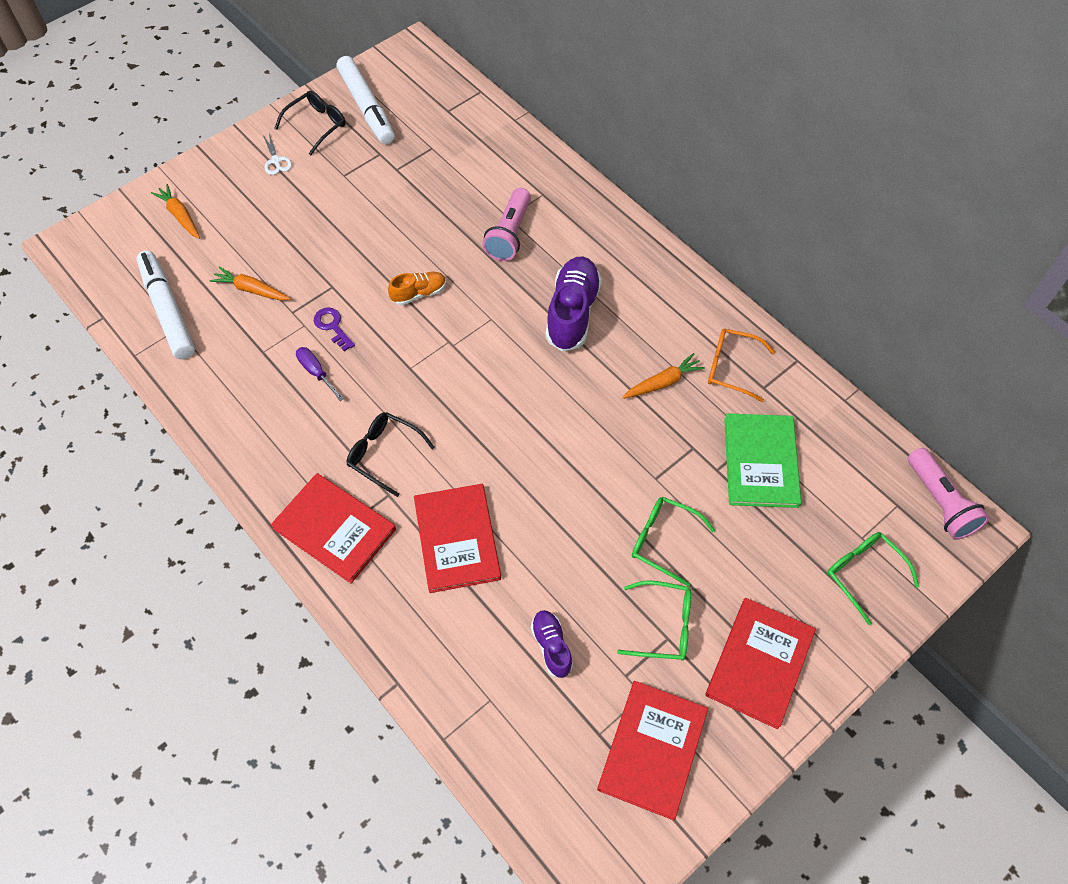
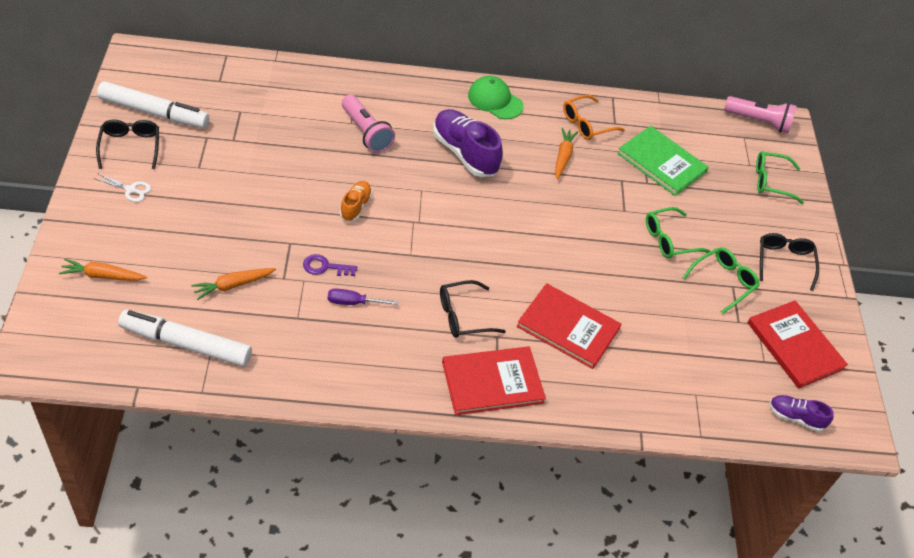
camera: 55 degrees left, 10 degrees down
purple shoe [531,610,573,678] -> purple shoe moved to [770,395,834,432]
red book [705,598,816,729] -> black glasses [760,233,819,291]
none -> green cap [468,76,524,119]

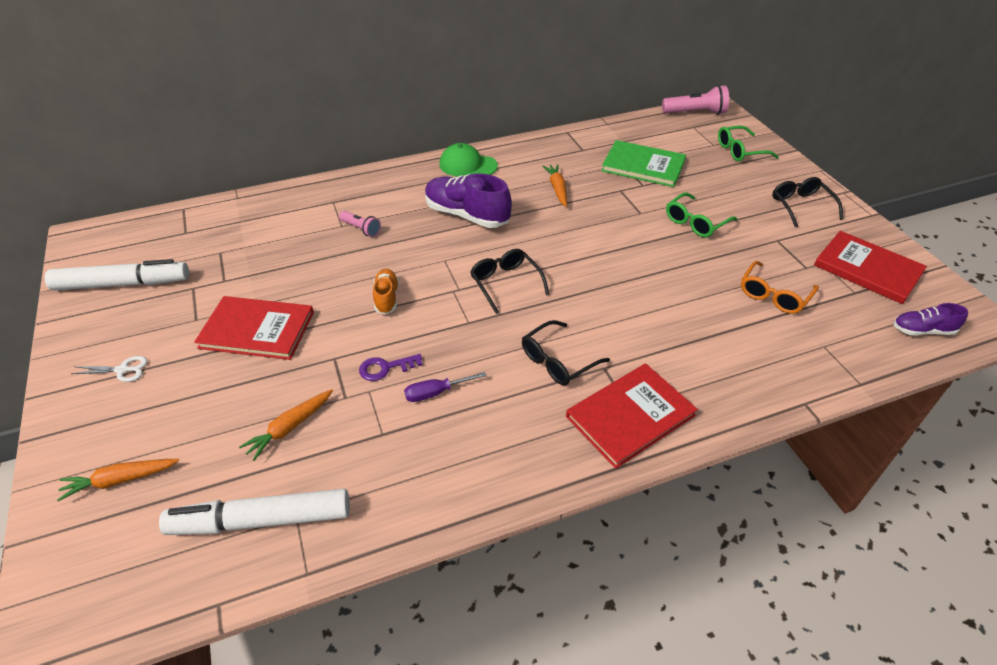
camera: 15 degrees left, 5 degrees down
black glasses [96,119,159,169] -> black glasses moved to [470,249,549,314]
pink flashlight [342,95,395,153] -> pink flashlight [339,211,381,237], size x0.59
red book [517,283,621,369] -> red book moved to [194,296,314,360]
orange glasses [563,94,625,140] -> orange glasses moved to [741,261,819,314]
green glasses [683,247,760,314] -> none

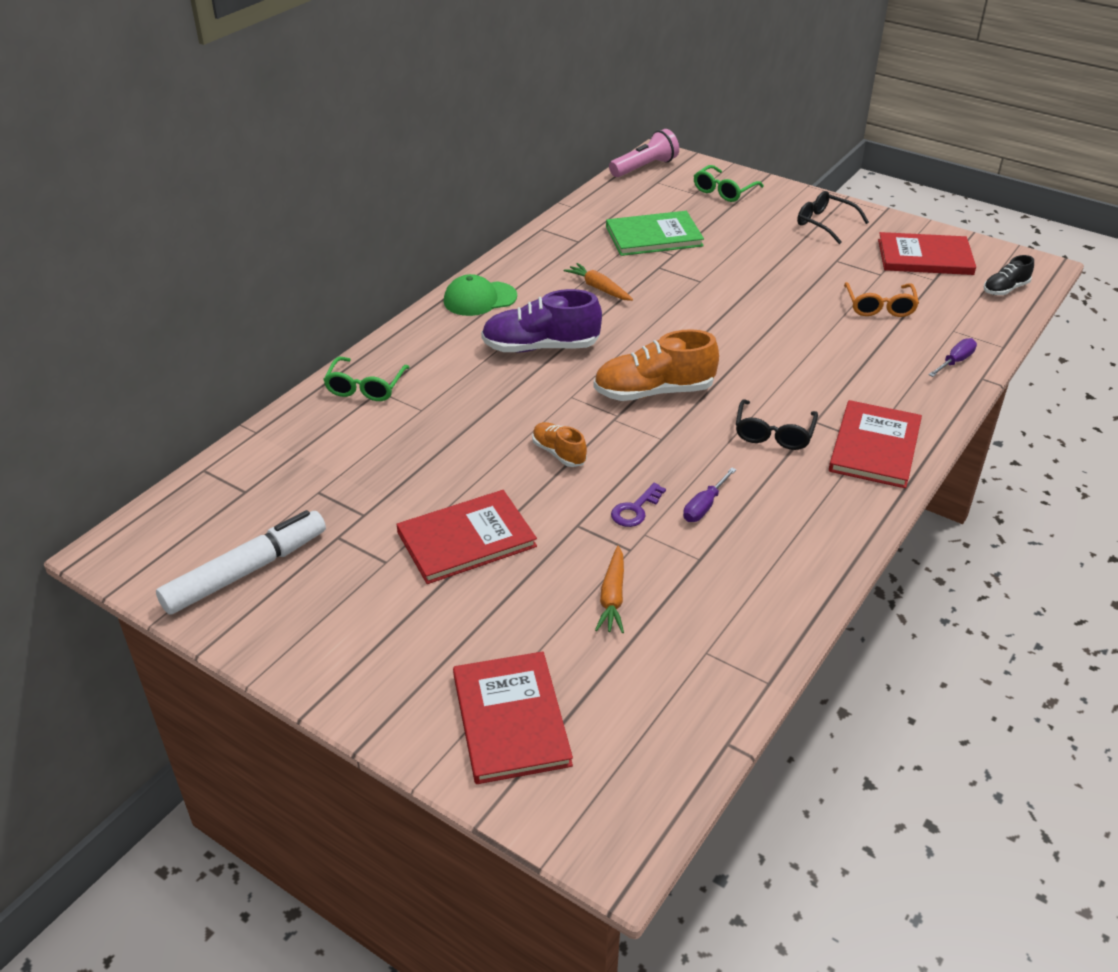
camera: 35 degrees left, 5 degrees down
orange carrot [57,459,179,501] -> red book [453,651,573,784]
white scissors [71,356,148,382] -> none
white marker [159,489,350,535] -> none
pink flashlight [339,211,381,237] -> none
black glasses [470,249,549,314] -> orange shoe [593,329,719,401]
green glasses [666,193,737,237] -> green glasses moved to [323,357,410,401]
purple shoe [893,303,968,336] -> black shoe [984,255,1034,295]
none -> purple screwdriver [929,338,977,377]

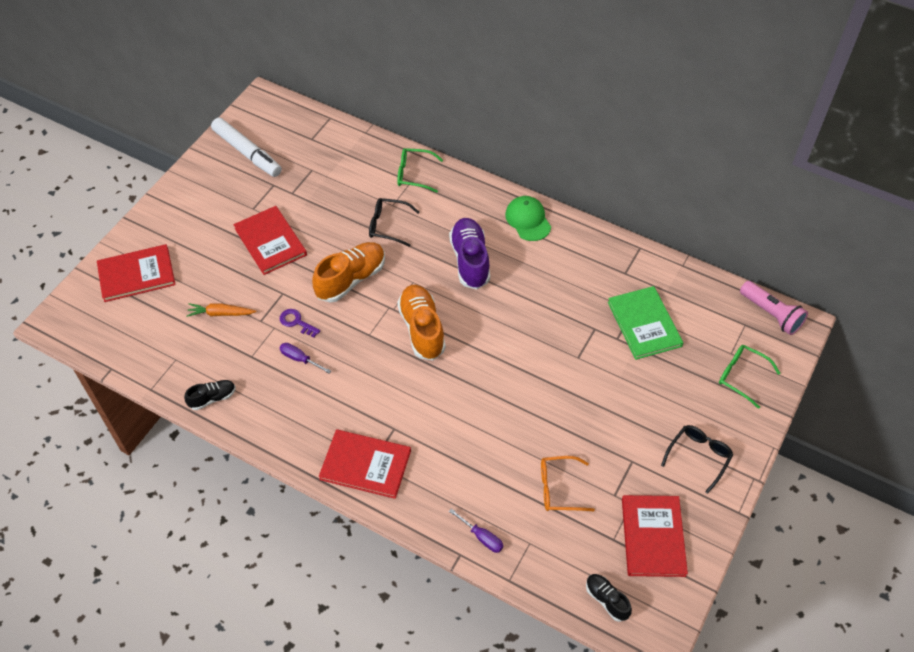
camera: 85 degrees right, 15 degrees up
orange shoe [532,422,587,467] -> orange shoe [312,242,385,302], size x1.84
orange carrot [564,263,633,301] -> none
black glasses [736,399,818,450] -> black glasses moved to [369,198,420,247]
none -> black shoe [184,380,236,410]

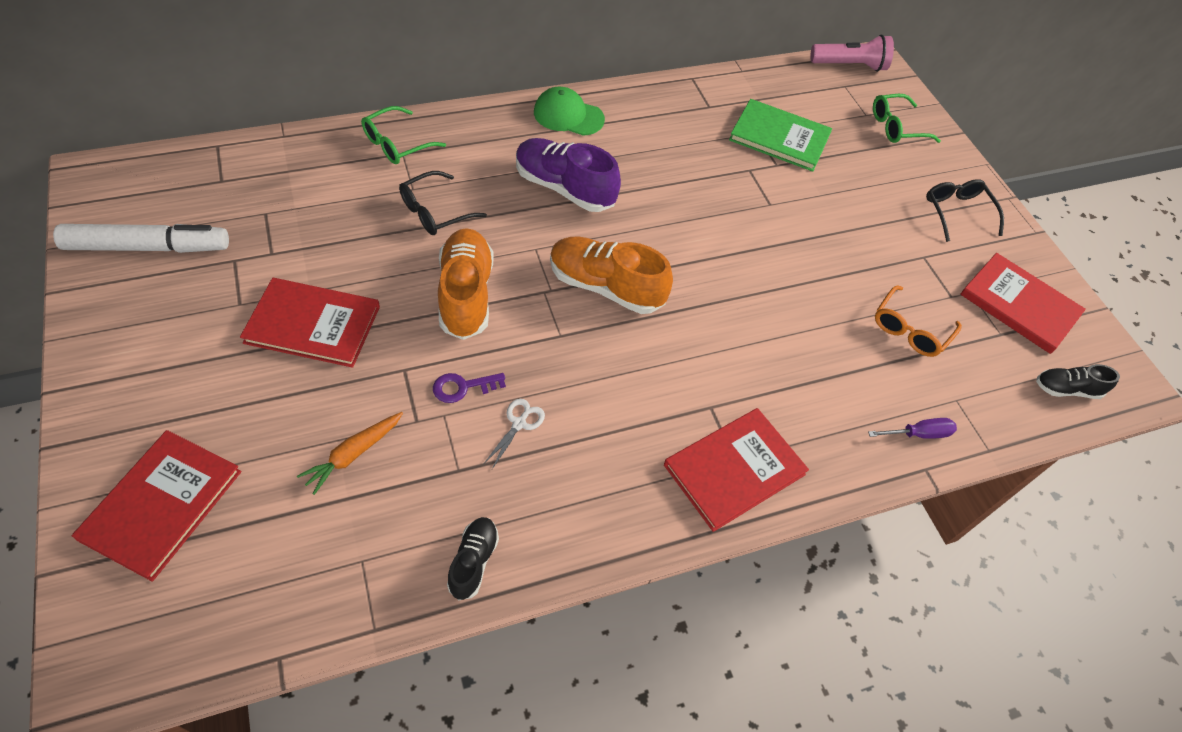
camera: 55 degrees left, 0 degrees up
purple screwdriver [280,343,331,373] -> white scissors [484,399,545,469]

